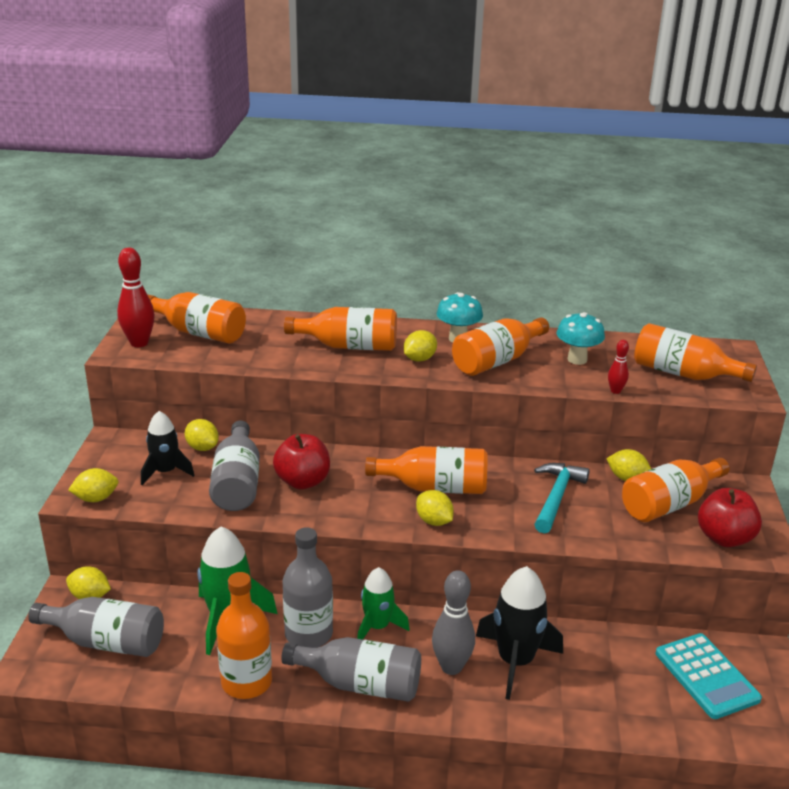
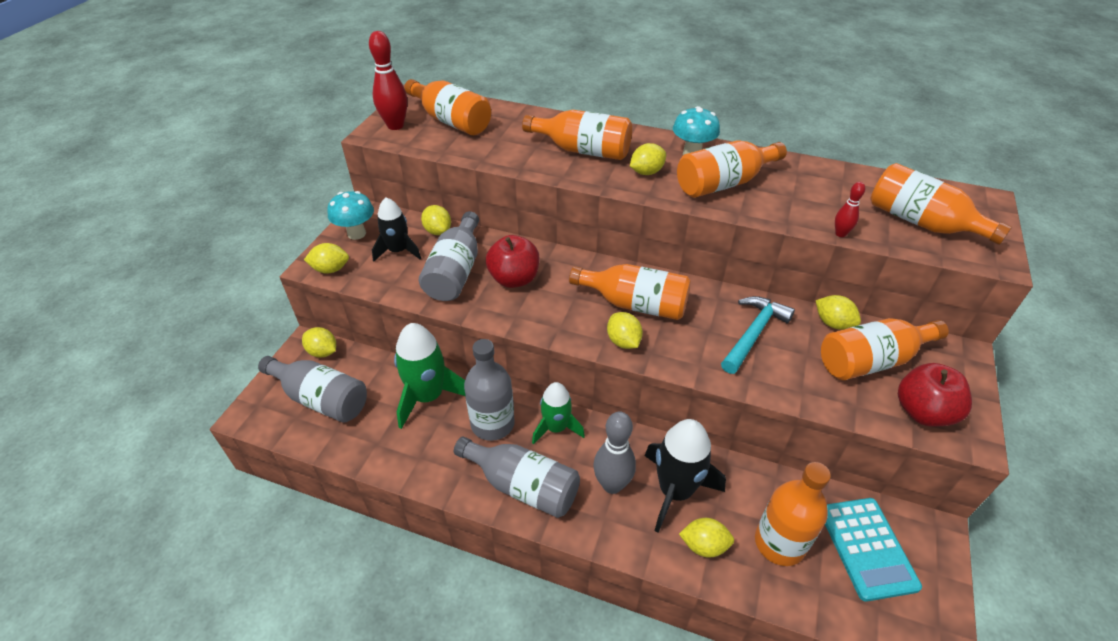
camera: 15 degrees right, 15 degrees up
orange bottle [216,572,272,699] -> orange bottle moved to [755,462,831,566]
turquoise mushroom [556,312,605,365] -> turquoise mushroom moved to [327,191,374,240]
none -> yellow lemon [679,518,734,558]

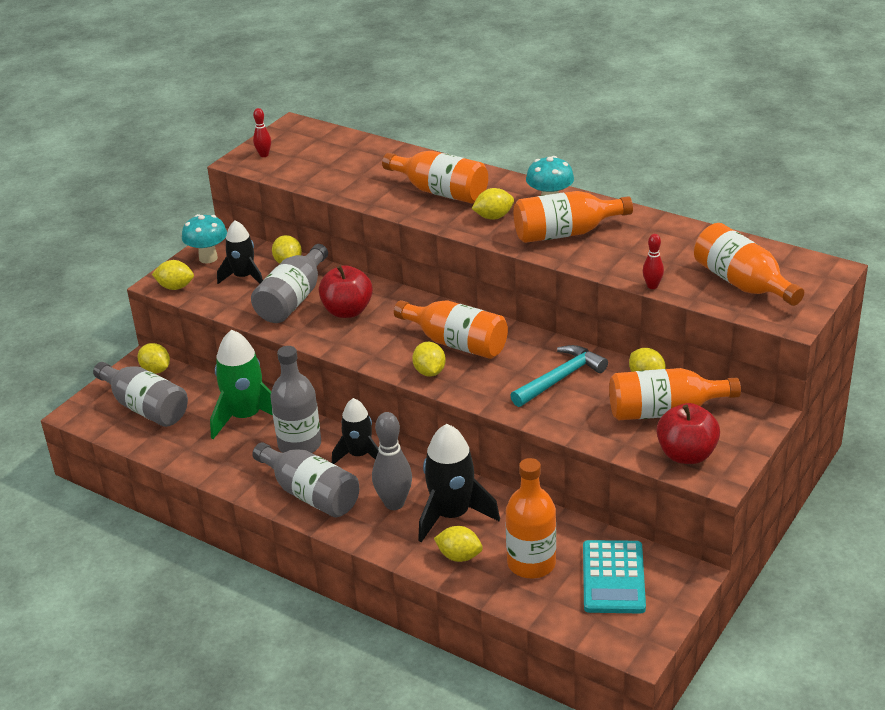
camera: 15 degrees right, 10 degrees down
red bowling pin [369,31,408,130] -> red bowling pin [253,108,271,157], size x0.53
orange bottle [404,79,491,135] -> none
green rocket [532,382,585,445] -> black rocket [332,398,379,464]

